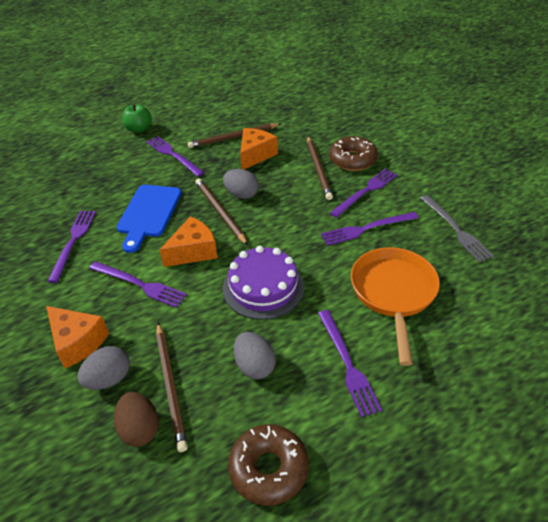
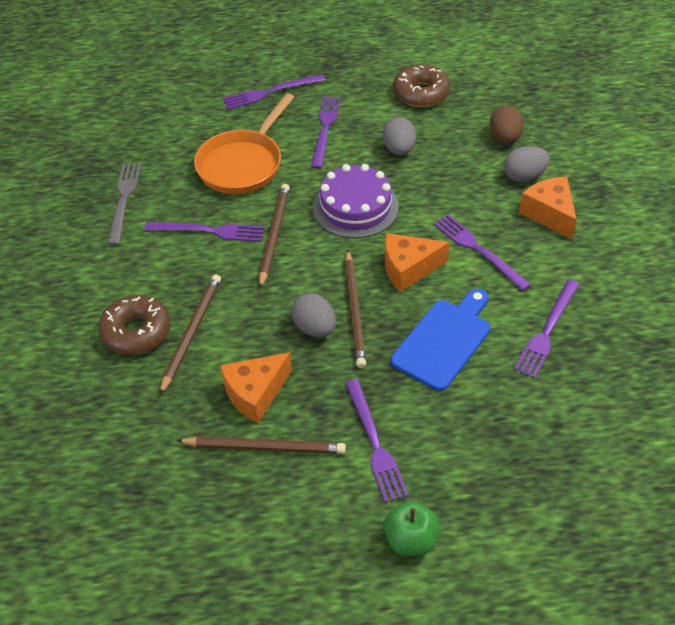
camera: 155 degrees left, 5 degrees up
brown pencil [156,323,188,452] -> brown pencil moved to [259,184,290,288]
purple fork [330,168,398,218] -> purple fork moved to [223,74,325,109]

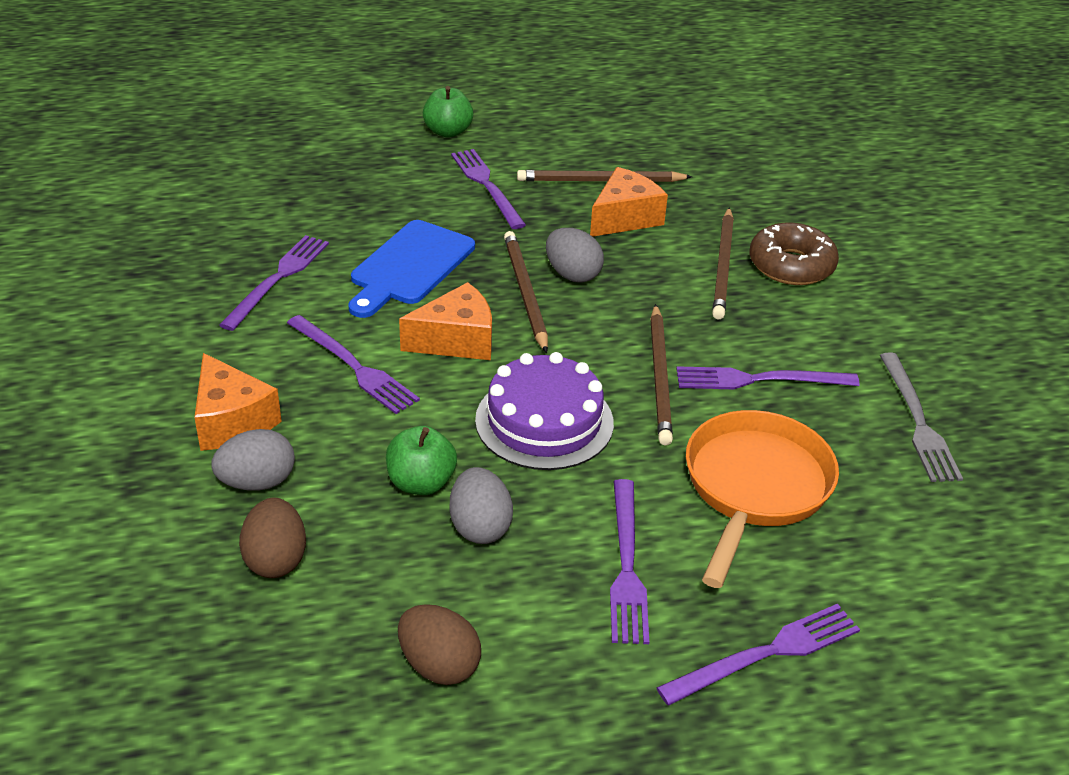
camera: 170 degrees right, 10 degrees down
brown donut [393,64,450,107] -> brown egg [398,604,481,685]
none -> green apple [386,426,457,495]

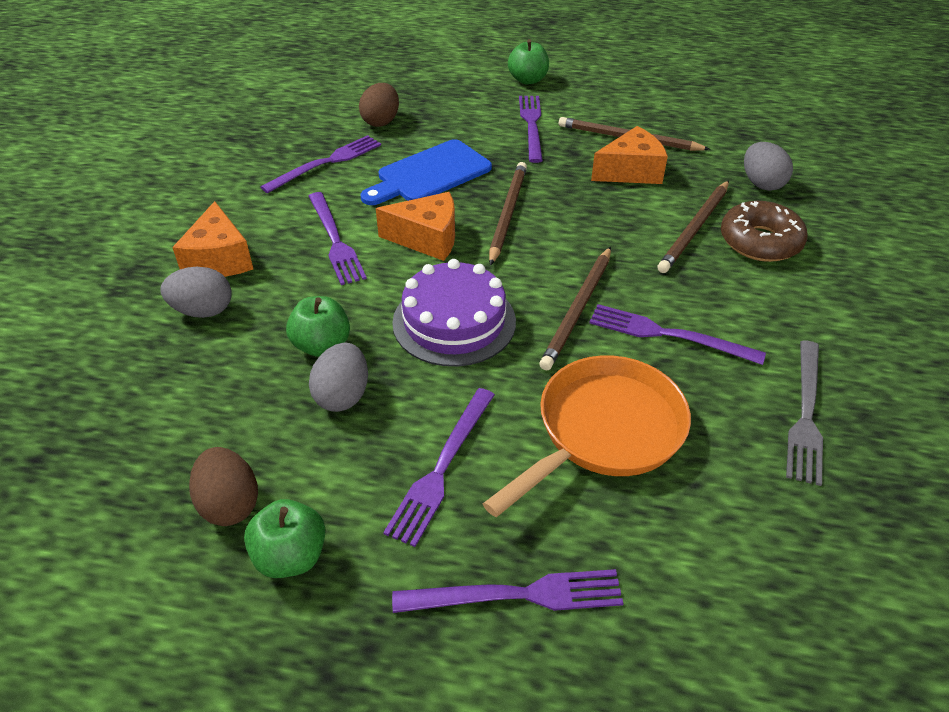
camera: 25 degrees right, 5 degrees up
brown egg [239,498,306,578] -> brown egg moved to [359,83,399,127]
grey egg [546,228,604,283] -> grey egg moved to [744,142,793,191]
none -> green apple [244,499,326,578]

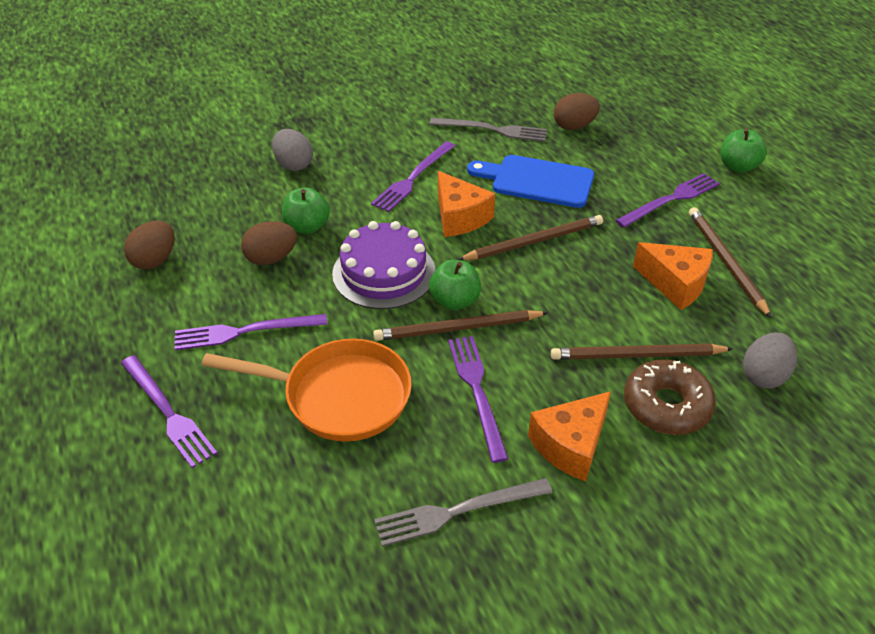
camera: 55 degrees right, 0 degrees up
orange cheese [172,201,253,277] -> orange cheese moved to [528,391,611,481]
green apple [244,499,326,578] -> green apple moved to [429,260,481,310]
purple fork [260,135,381,193] -> grey fork [429,118,547,142]
grey egg [309,343,368,412] -> brown egg [241,221,297,265]

